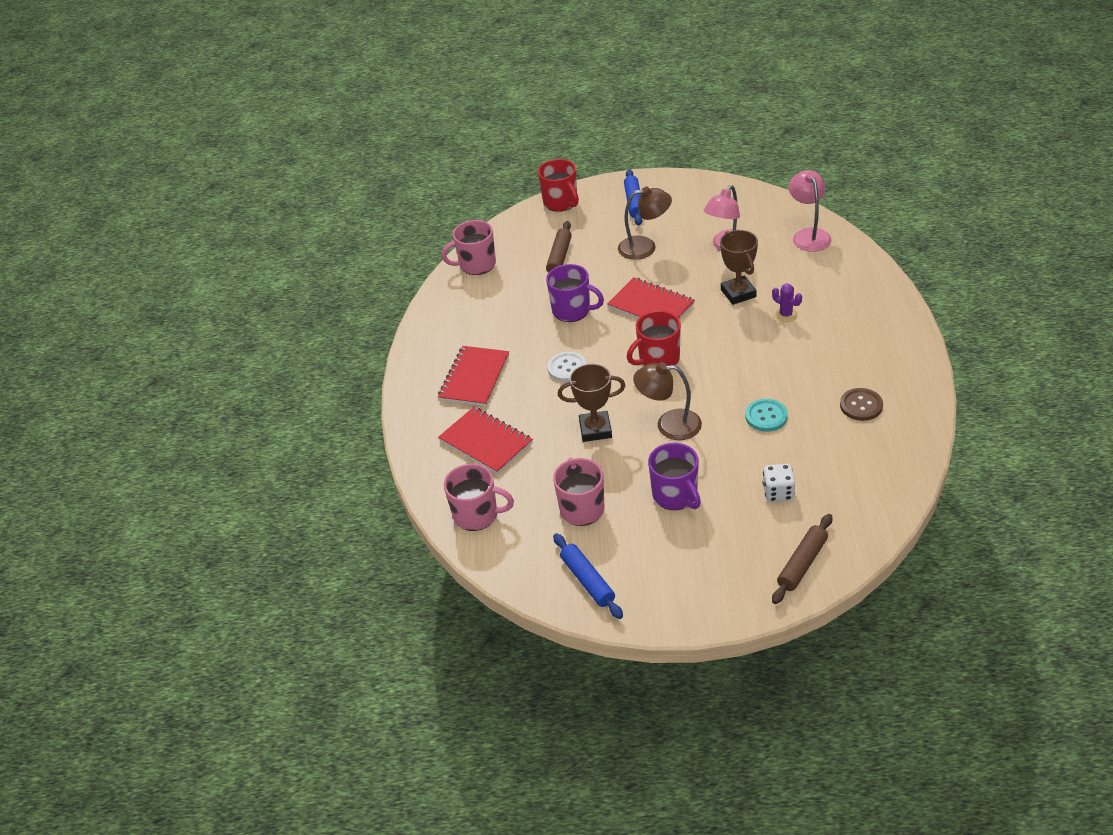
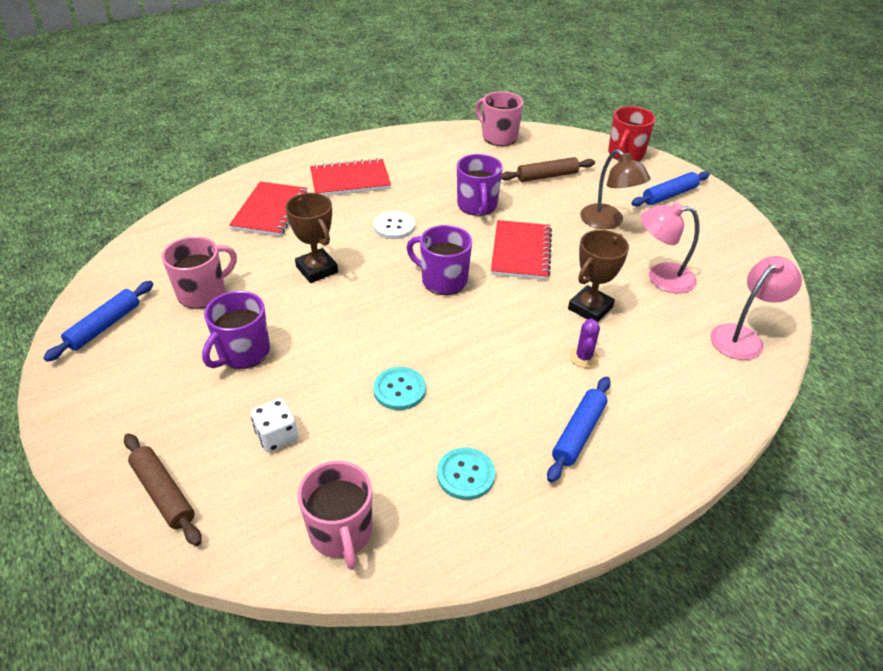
camera: 55 degrees right, 0 degrees up
pink mug [444,464,514,531] -> pink mug moved to [297,461,372,570]
red mug [627,311,681,366] -> purple mug [406,225,472,295]
brown lamp [633,362,702,440] -> none
brown rolling pin [772,514,832,604] -> brown rolling pin turned 45 degrees clockwise [124,433,202,546]
brown button [840,388,883,421] -> turquoise button [437,448,495,500]
none -> blue rolling pin [547,376,611,483]

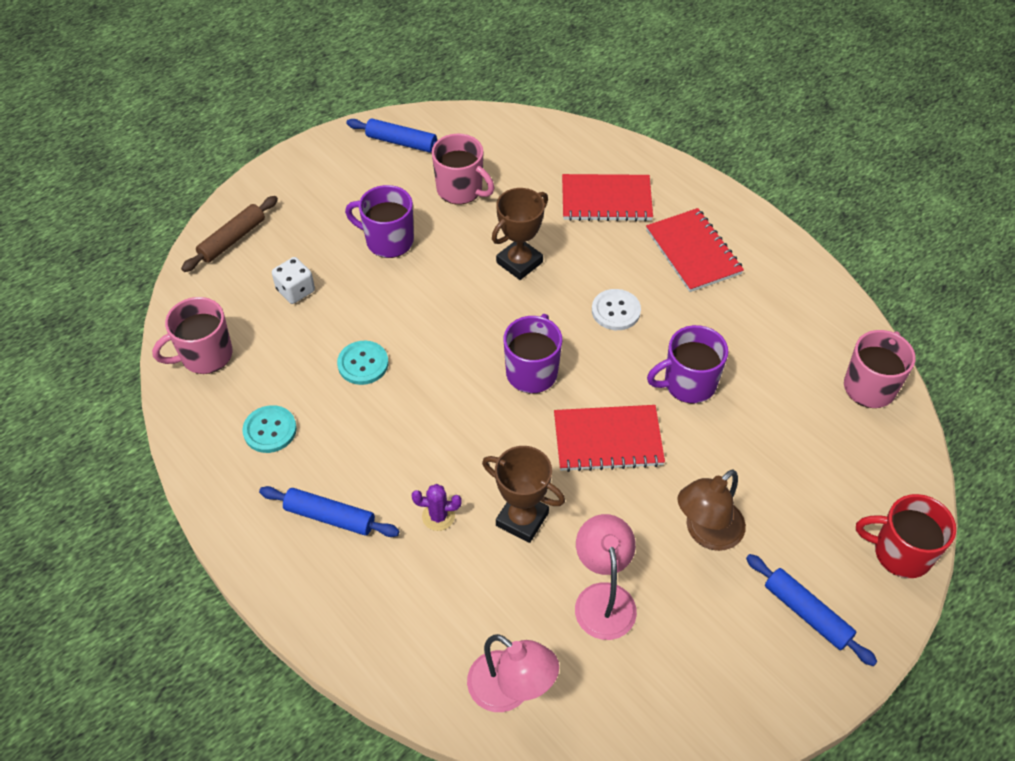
camera: 80 degrees right, 10 degrees up
brown rolling pin [501,157,595,182] -> none

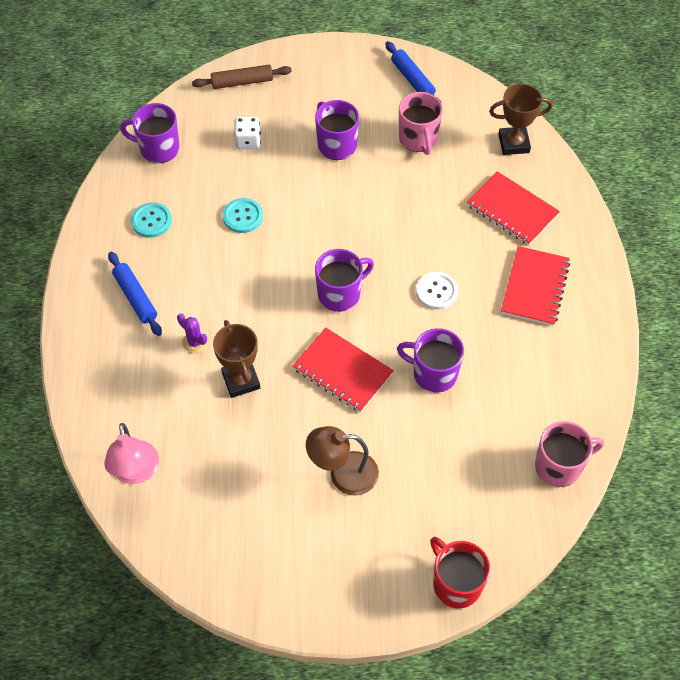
camera: 40 degrees right, 5 degrees up
pink mug [152,297,233,374] -> purple mug [120,103,180,163]
brown trophy [492,188,548,280] -> brown trophy moved to [489,84,552,155]
pink lamp [575,514,637,640] -> none
blue rolling pin [746,554,878,666] -> none

